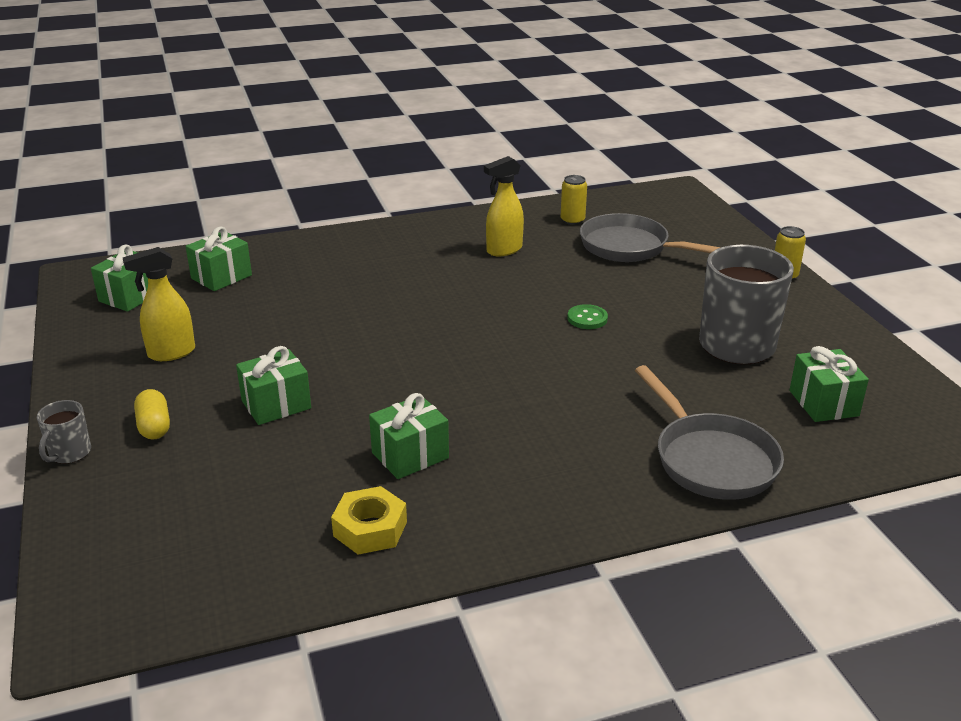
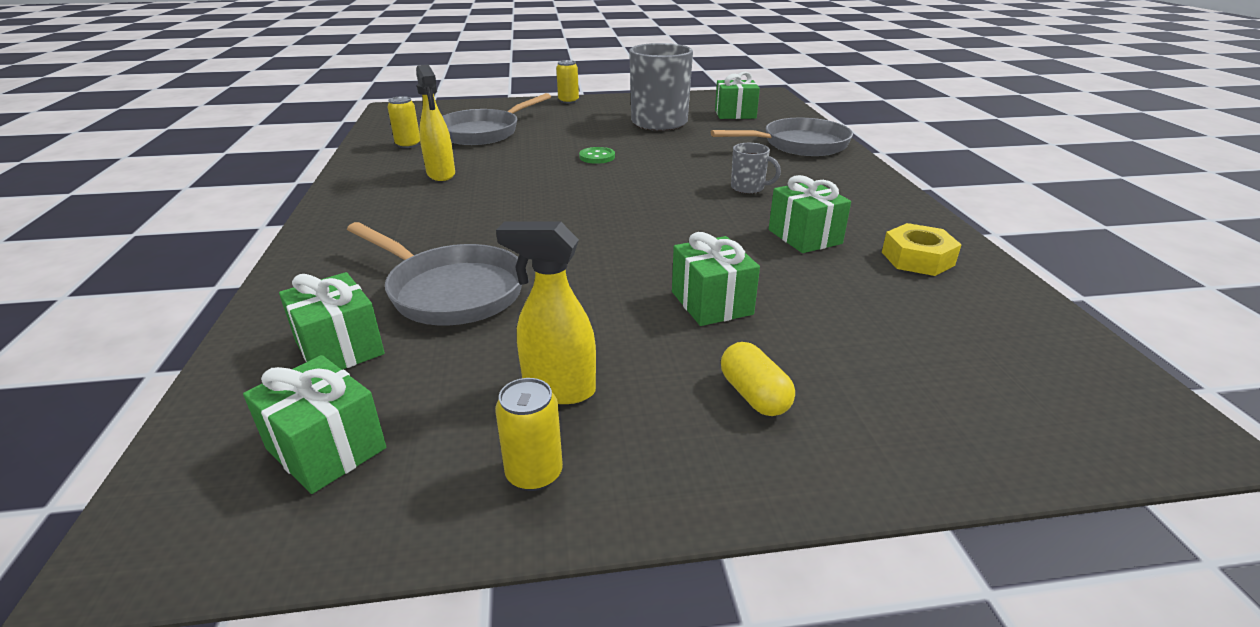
camera: 80 degrees left, 0 degrees up
grey mug [37,400,91,464] -> grey mug moved to [731,143,781,194]
yellow spray bottle [123,247,195,361] -> yellow spray bottle turned 120 degrees clockwise [496,222,596,404]
yellow capsule [134,389,170,440] -> yellow capsule turned 75 degrees clockwise [721,342,795,416]
none -> grey pan [347,222,522,325]
none -> yellow can [495,378,563,491]

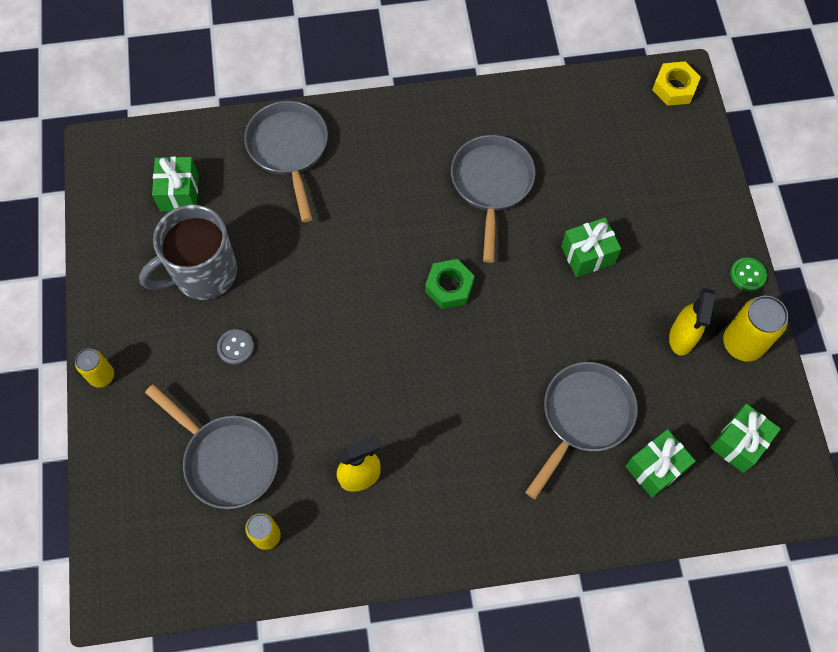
camera: 90 degrees left, 35 degrees up
yellow can [495,378,563,491] -> yellow can [723,296,788,362], size x1.63
green button [579,147,615,164] -> green button moved to [730,257,767,291]
yellow capsule [721,342,795,416] -> none
grey mug [731,143,781,194] -> none
green gift [769,175,851,253] -> grey pan [451,135,536,263]
yellow nut [882,223,962,276] -> yellow nut moved to [652,61,701,106]
none -> grey button [217,329,254,365]
none -> green nut [425,259,474,309]

